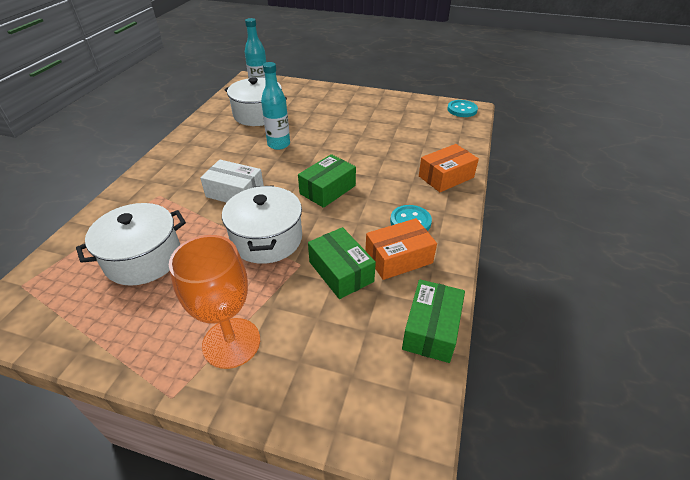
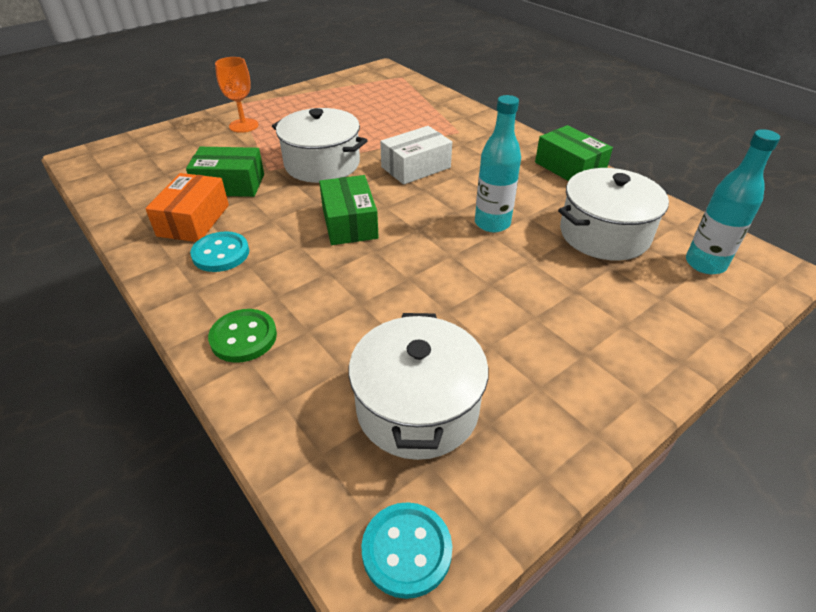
camera: 125 degrees right, 0 degrees up
white pot [76,203,186,286] -> white pot moved to [349,313,489,460]
orange goblet [169,235,260,369] -> orange goblet [215,57,259,133], size x0.66
green box [402,279,465,363] -> green box moved to [535,125,613,181]
orange box [419,144,479,192] -> green button [208,309,277,363]

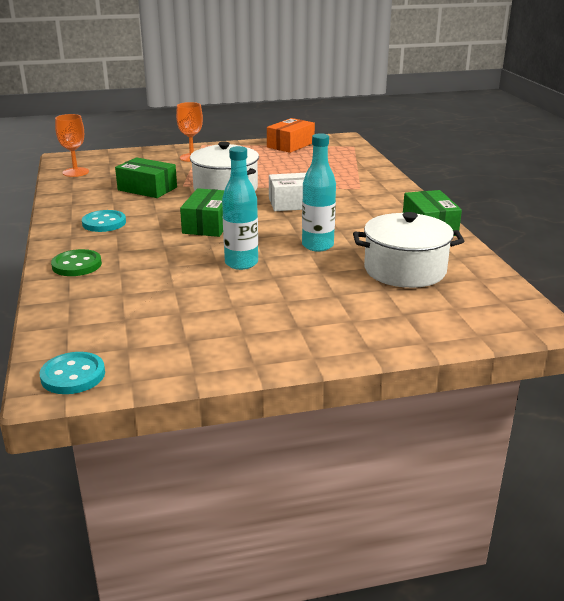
camera: 25 degrees right, 15 degrees down
orange box [145,173,229,242] -> orange box moved to [267,118,315,153]
white pot [349,313,489,460] -> none
turquoise bottle [686,129,780,274] -> turquoise bottle moved to [222,146,258,270]
none -> orange goblet [55,114,89,177]

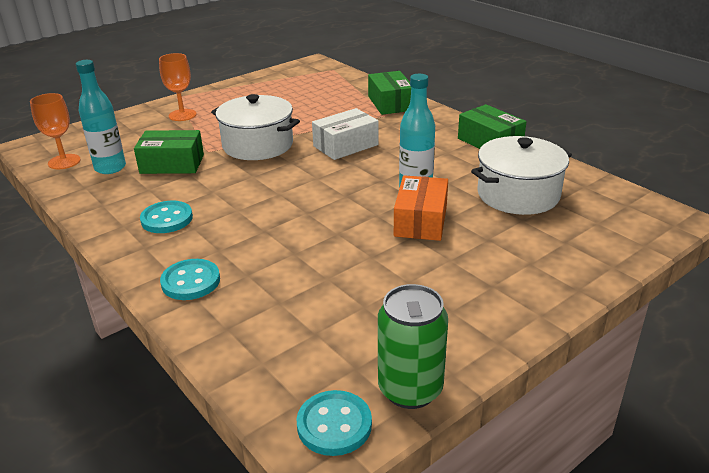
camera: 25 degrees left, 5 degrees up
green button [51,249,102,276] -> turquoise button [160,259,220,300]
green box [180,188,224,237] -> green box moved to [368,71,411,115]
turquoise bottle [222,146,258,270] -> turquoise bottle moved to [76,60,126,174]
orange box [267,118,315,153] -> orange box moved to [394,175,448,241]
none -> green can [378,284,448,409]

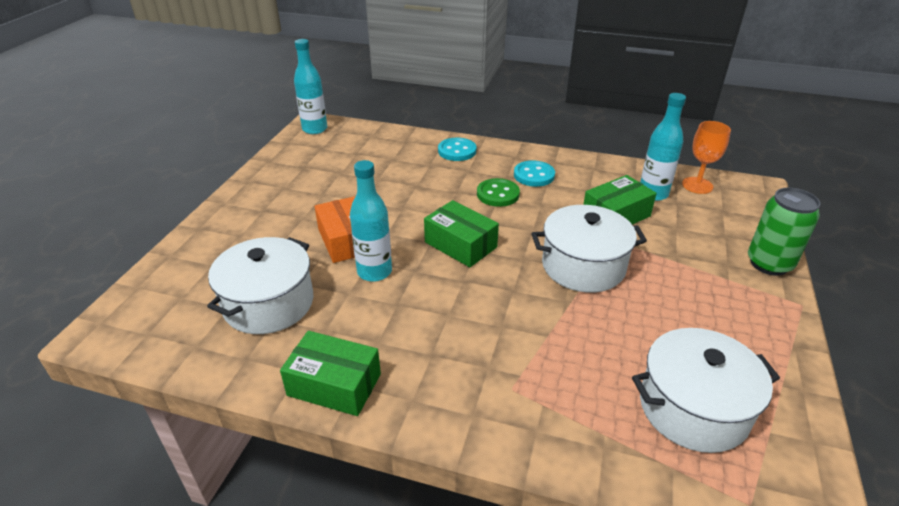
camera: 145 degrees right, 5 degrees up
orange goblet [159,53,197,121] -> none
turquoise button [297,390,372,456] -> turquoise bottle [294,39,327,134]
white box [312,108,379,160] -> none
green box [368,71,411,115] -> green box moved to [424,200,499,267]
green can [378,284,448,409] -> green can moved to [748,187,820,276]
none -> green button [477,178,520,207]
none -> white pot [632,328,780,453]

